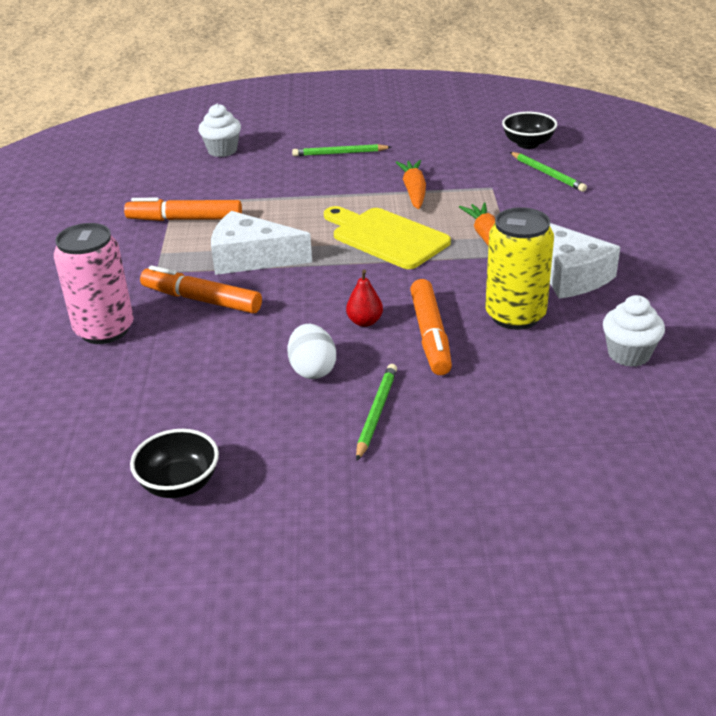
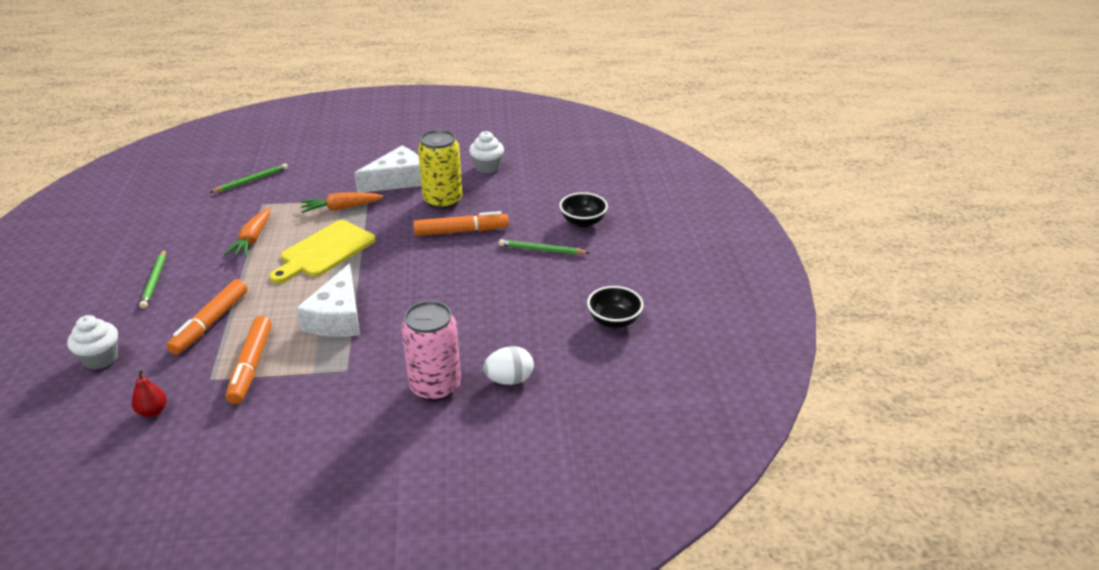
camera: 95 degrees left, 0 degrees up
orange marker [140,265,262,313] -> orange marker moved to [166,279,247,355]
white egg [288,324,336,379] -> white egg moved to [483,346,534,385]
red pear [346,270,383,327] -> red pear moved to [132,369,167,417]
orange carrot [395,160,426,209] -> orange carrot turned 75 degrees counterclockwise [224,208,270,257]
black bowl [502,112,557,149] -> black bowl moved to [559,192,608,227]

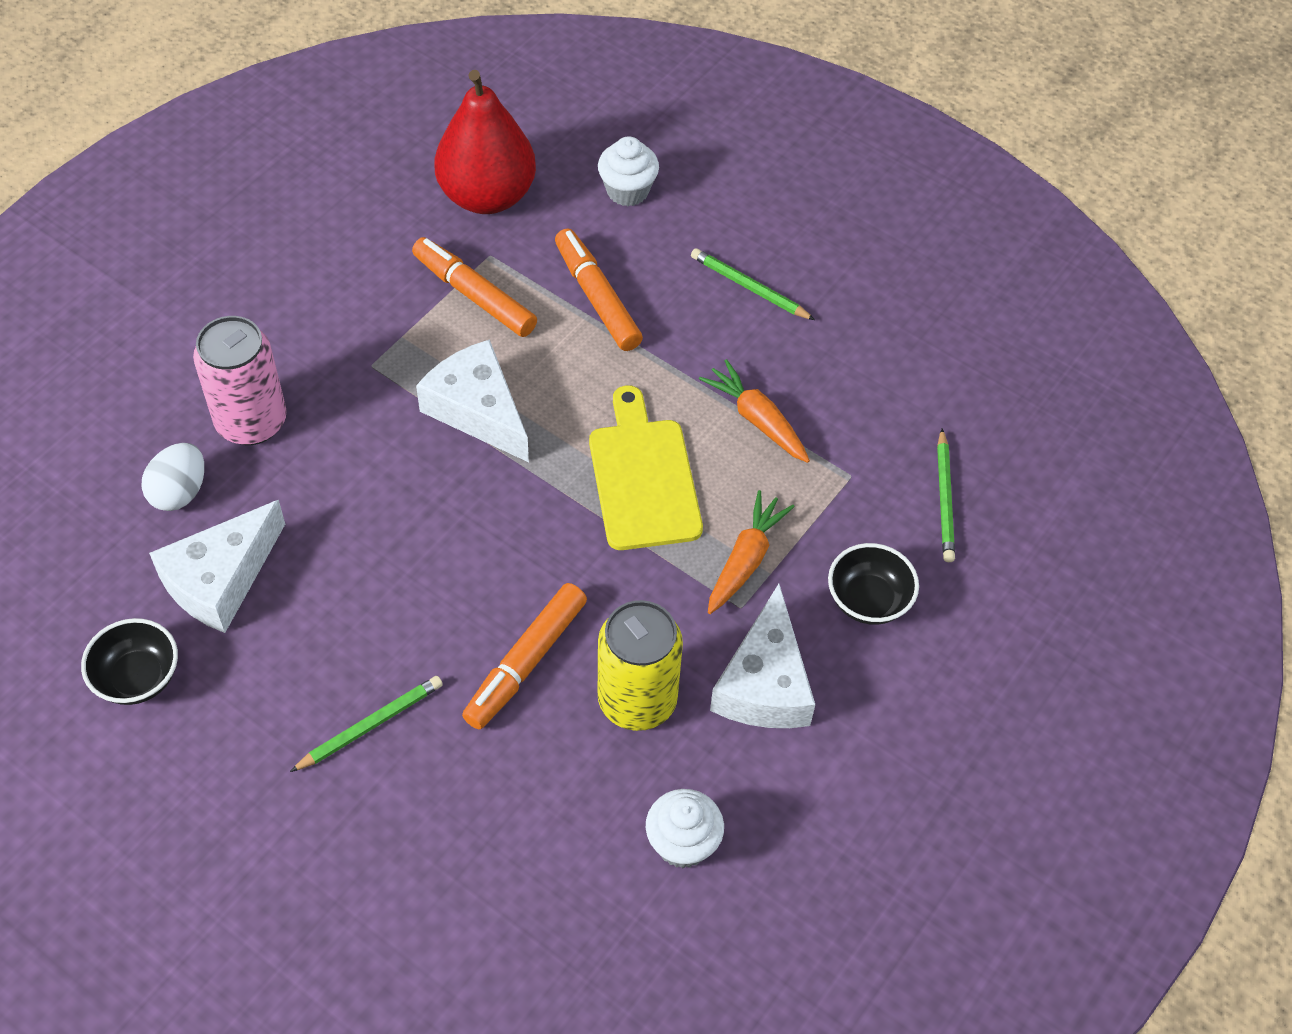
camera: 130 degrees right, 20 degrees up
red pear [132,369,167,417] -> red pear [434,70,536,214], size x2.50
black bowl [559,192,608,227] -> black bowl moved to [828,543,919,625]
none -> white cheese [149,500,285,633]

